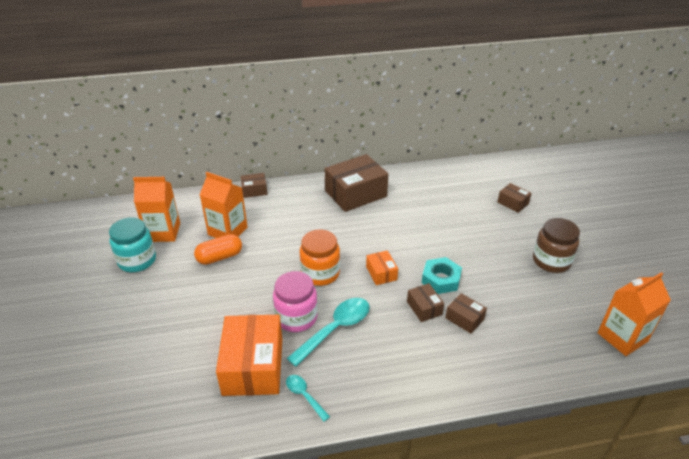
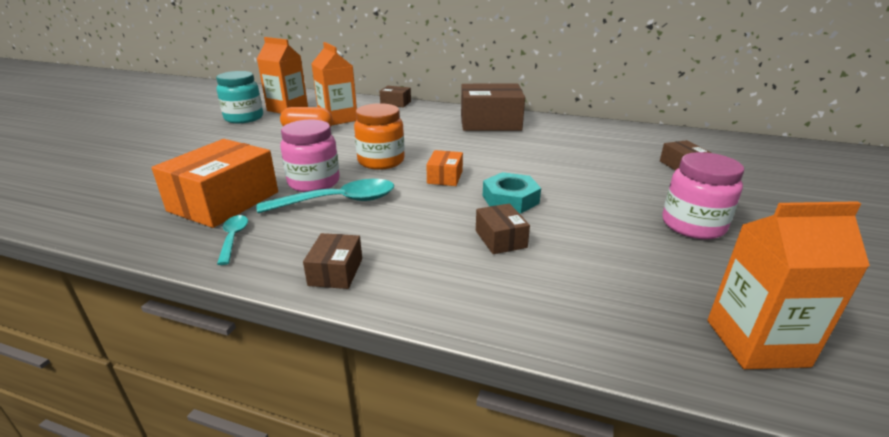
camera: 30 degrees right, 10 degrees down
brown box [407,283,444,322] -> brown box moved to [303,233,362,289]
brown jar [533,218,580,273] -> pink jar [663,152,744,239]

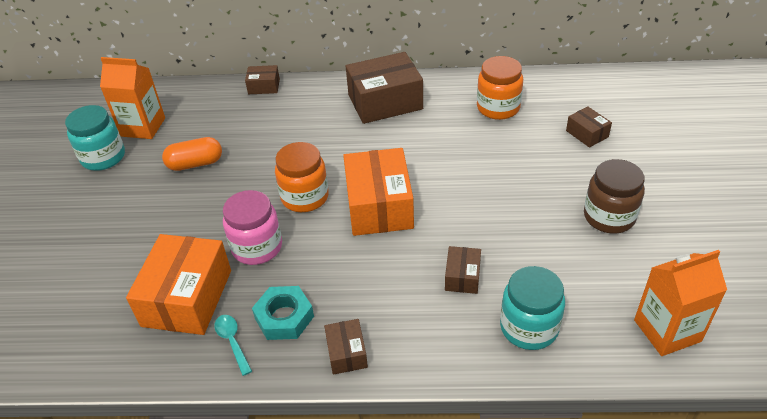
camera: 15 degrees left, 15 degrees up
turquoise spoon [257,179,394,213] -> none
orange carton [311,42,357,126] -> none
orange box [426,150,463,186] -> orange box [343,148,414,236], size x2.06
brown box [476,203,530,254] -> brown box turned 45 degrees clockwise [445,246,481,294]
turquoise nut [483,172,541,214] -> turquoise nut moved to [252,286,314,340]
pink jar [663,152,744,239] -> brown jar [584,159,645,234]
none -> orange jar [477,56,523,120]
none -> turquoise jar [500,266,565,350]

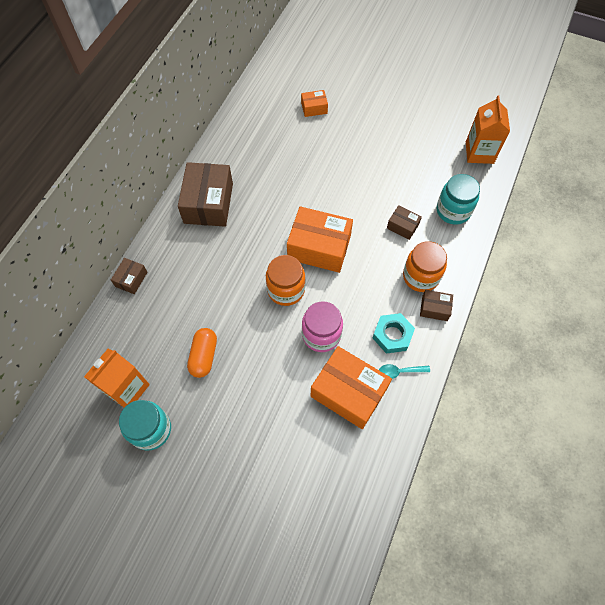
camera: 70 degrees left, 20 degrees up
orange jar [477,56,523,120] -> orange jar moved to [403,241,447,292]
brown box [566,106,612,148] -> orange box [301,90,328,117]
brown jar [584,159,645,234] -> none

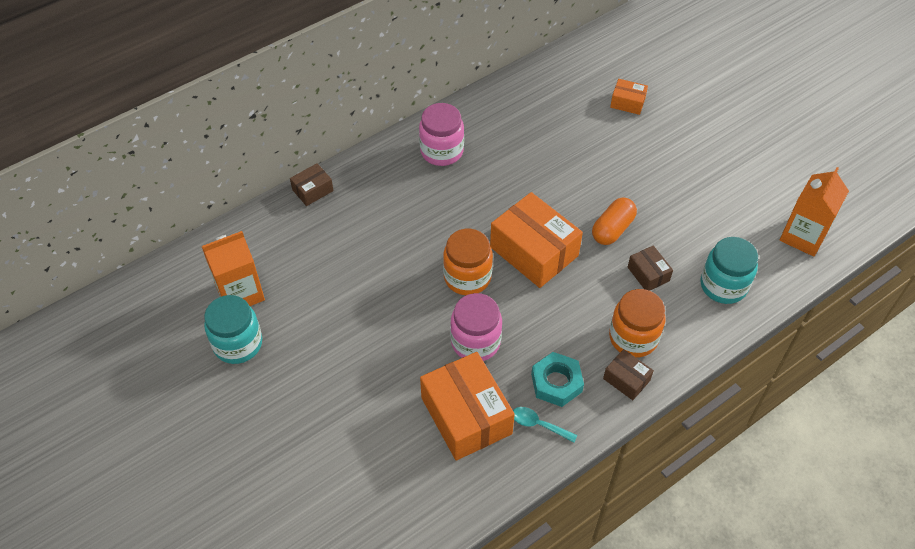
camera: 30 degrees right, 10 degrees down
brown box [178,162,233,227] -> pink jar [419,103,464,166]
orange capsule [187,328,217,378] -> orange capsule moved to [592,198,637,245]

